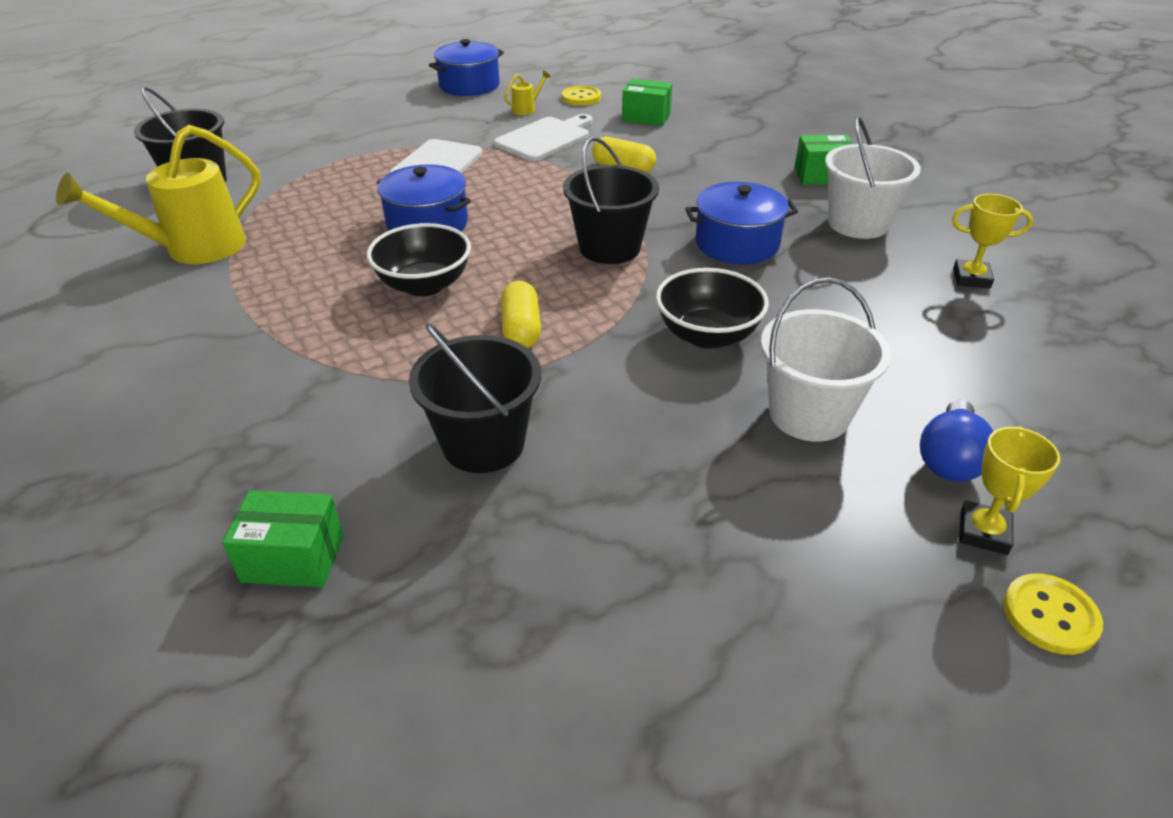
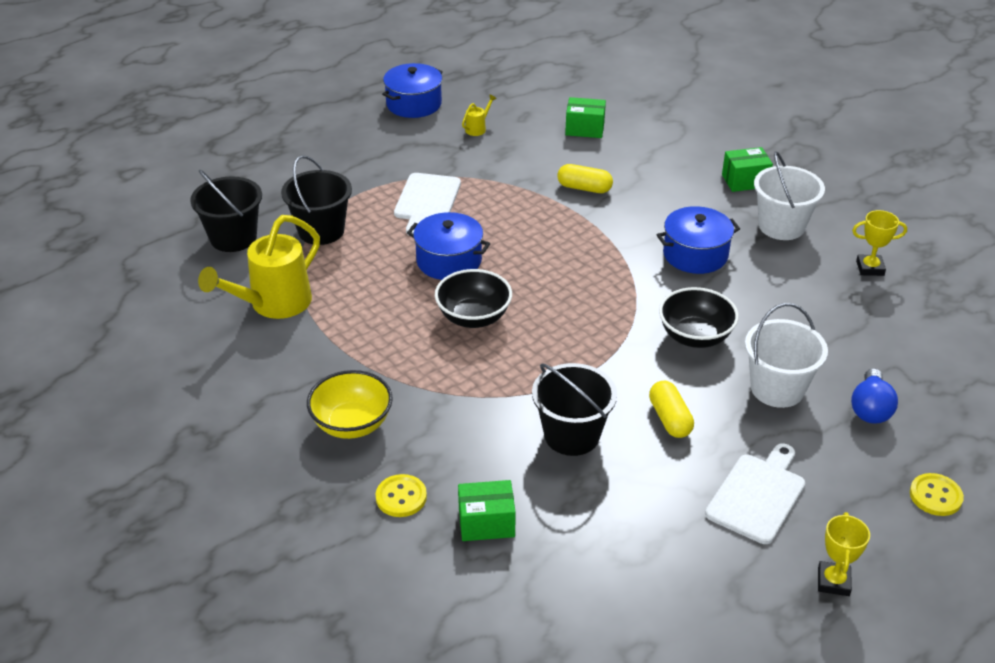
camera: 10 degrees left, 0 degrees up
white cutting board [494,114,592,161] -> white cutting board moved to [705,444,805,544]
yellow capsule [501,281,541,348] -> yellow capsule moved to [649,381,694,438]
yellow button [562,86,601,106] -> yellow button moved to [376,474,427,517]
black bucket [563,137,659,264] -> black bucket moved to [281,155,352,245]
yellow trophy [959,426,1060,555] -> yellow trophy moved to [818,512,870,596]
none -> yellow bowl [307,370,393,439]

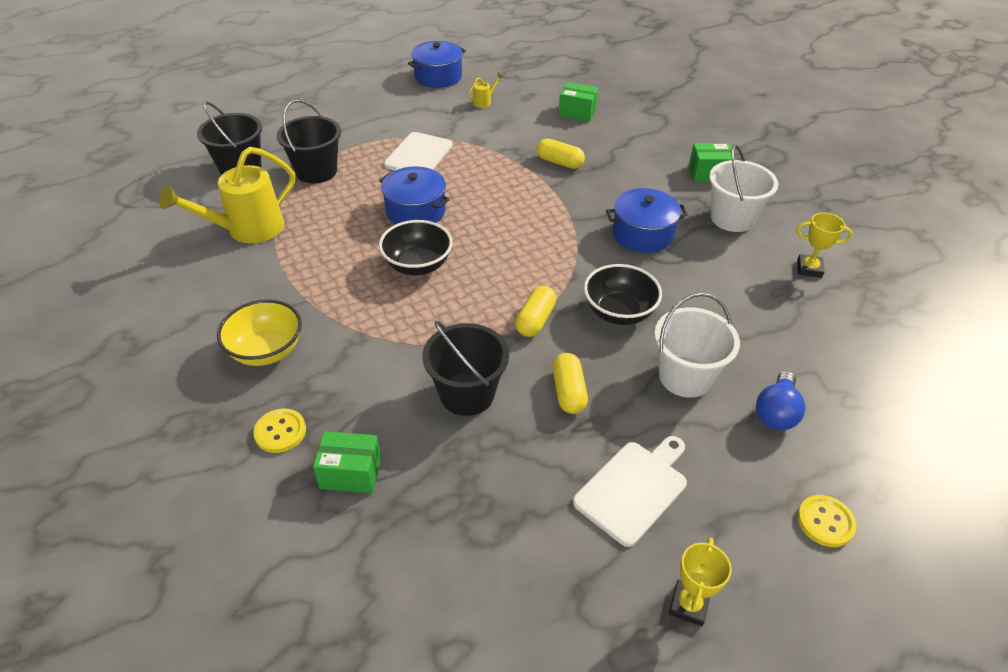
camera: 10 degrees right, 5 degrees up
none -> yellow capsule [515,286,556,337]

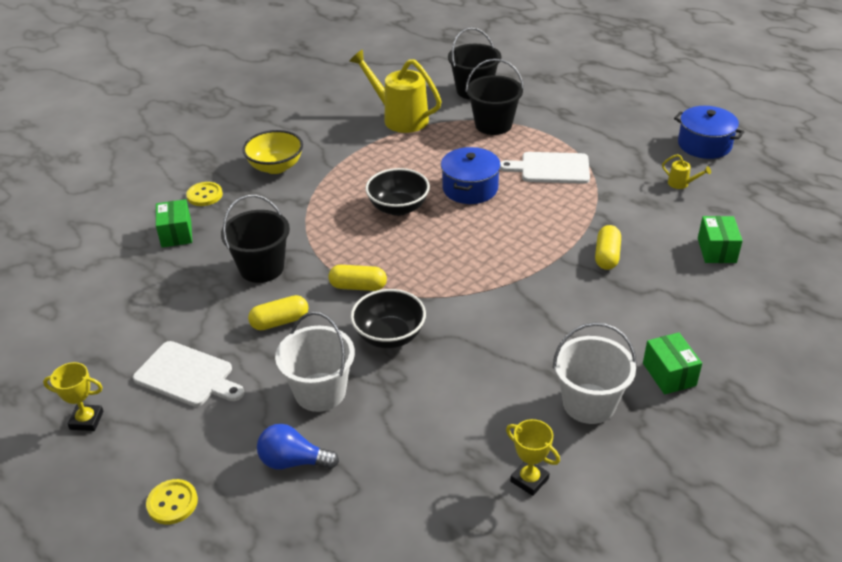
camera: 75 degrees right, 5 degrees down
blue pot [606,188,688,253] -> none
yellow trophy [796,212,853,278] -> yellow trophy turned 45 degrees counterclockwise [506,419,560,496]

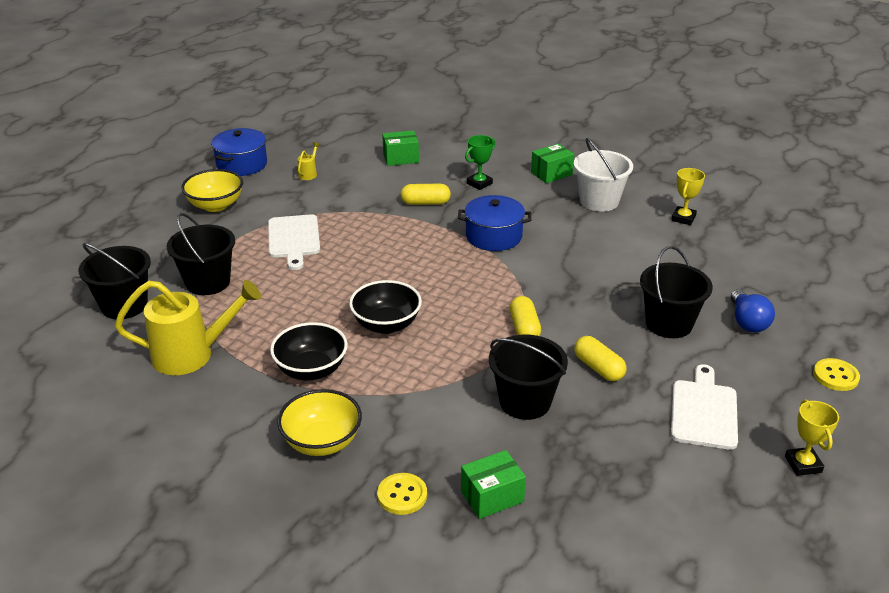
camera: 105 degrees left, 5 degrees down
white bucket [275,312,355,412] -> black bucket [640,246,713,338]
yellow watering can [349,50,442,133] -> yellow watering can turned 120 degrees counterclockwise [115,280,261,375]
black bowl [351,289,426,348] -> black bowl moved to [270,322,348,380]
blue pot [441,147,501,204] -> blue pot moved to [458,195,531,251]
none -> yellow bowl [181,169,243,212]
none -> green trophy [465,135,495,190]

